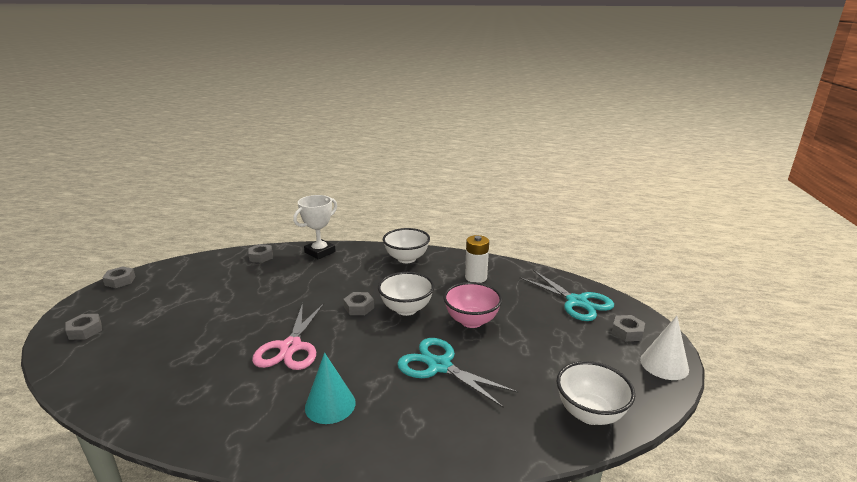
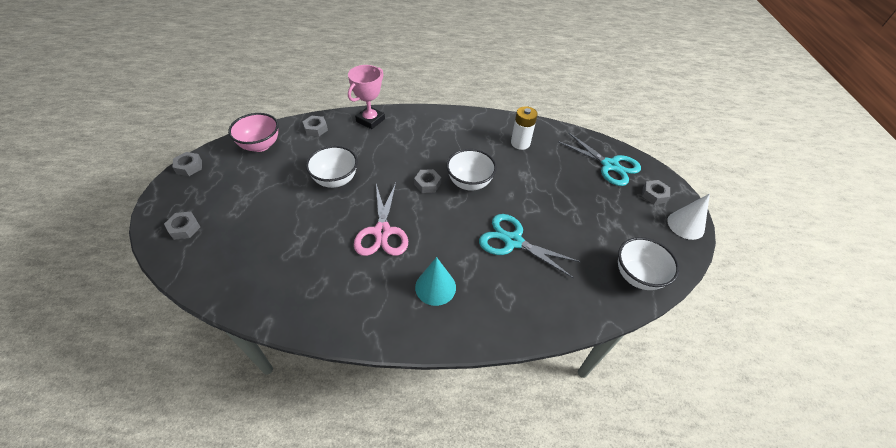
camera: 10 degrees left, 25 degrees up
white trophy [293,195,337,259] -> pink trophy [348,65,385,129]
white bowl [383,228,430,263] -> white bowl moved to [306,146,358,188]
pink bowl [443,282,502,328] -> pink bowl moved to [228,113,279,152]

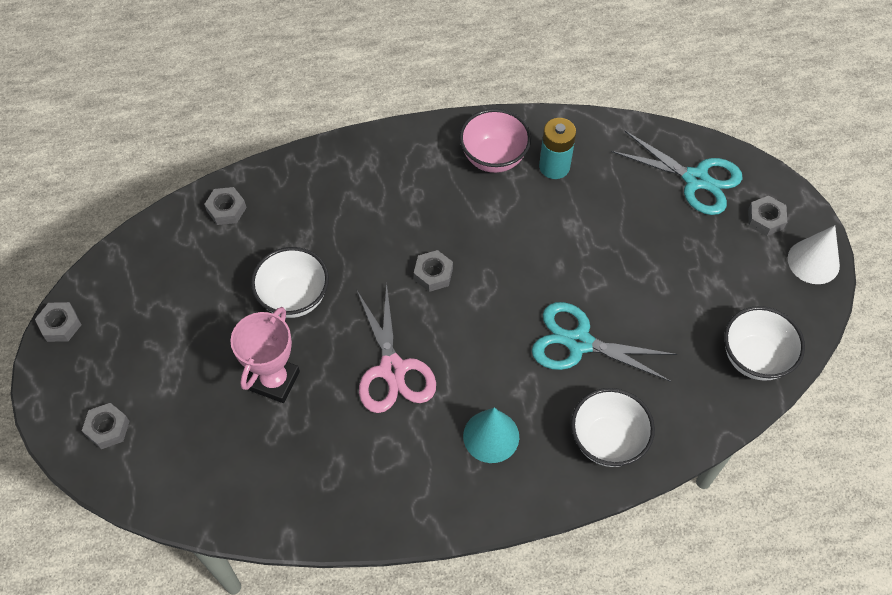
camera: 10 degrees left, 10 degrees up
pink bowl [228,113,279,152] -> pink bowl moved to [459,109,531,173]
pink trophy [348,65,385,129] -> pink trophy moved to [230,307,300,403]
white bowl [446,149,497,190] -> white bowl moved to [571,388,655,467]
white battery [511,106,538,150] -> turquoise battery [539,118,576,179]

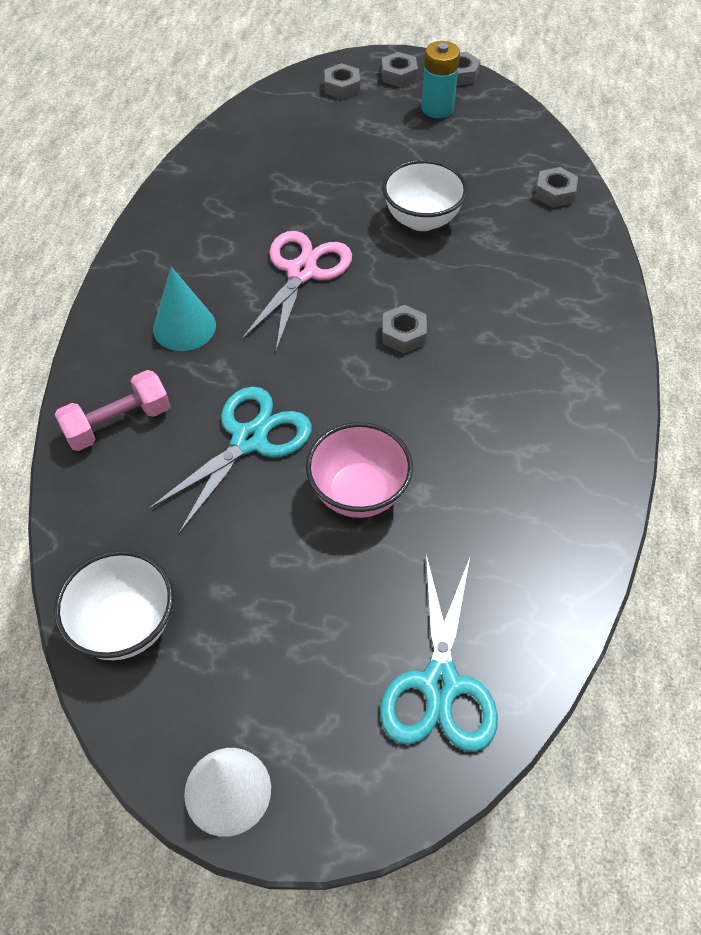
camera: 110 degrees right, 5 degrees down
pink trophy [230,307,300,403] -> none
pink scissors [357,283,436,413] -> pink scissors turned 105 degrees clockwise [241,231,352,351]
pink bowl [459,109,531,173] -> pink bowl moved to [306,422,413,518]
turquoise battery [539,118,576,179] -> turquoise battery moved to [421,41,460,118]
white bowl [571,388,655,467] -> pink dumbbell [55,370,170,451]
turquoise scissors [611,131,742,215] -> turquoise scissors turned 45 degrees counterclockwise [380,555,498,752]
grey nut [748,196,787,236] -> grey nut moved to [381,52,418,87]

